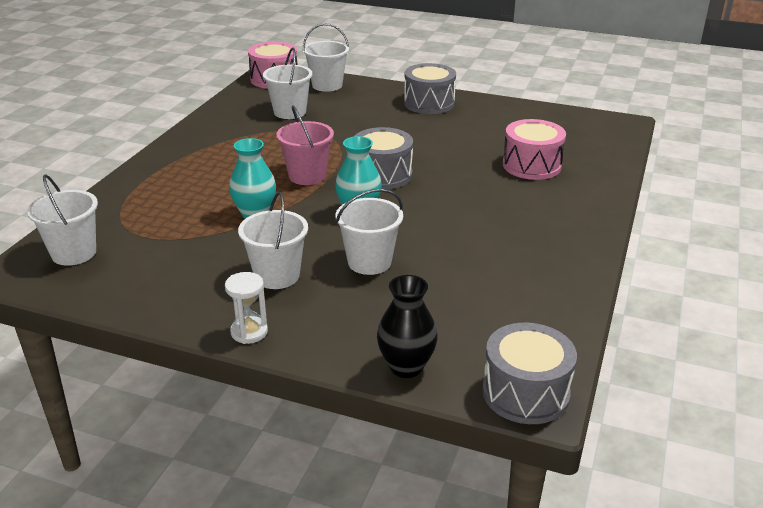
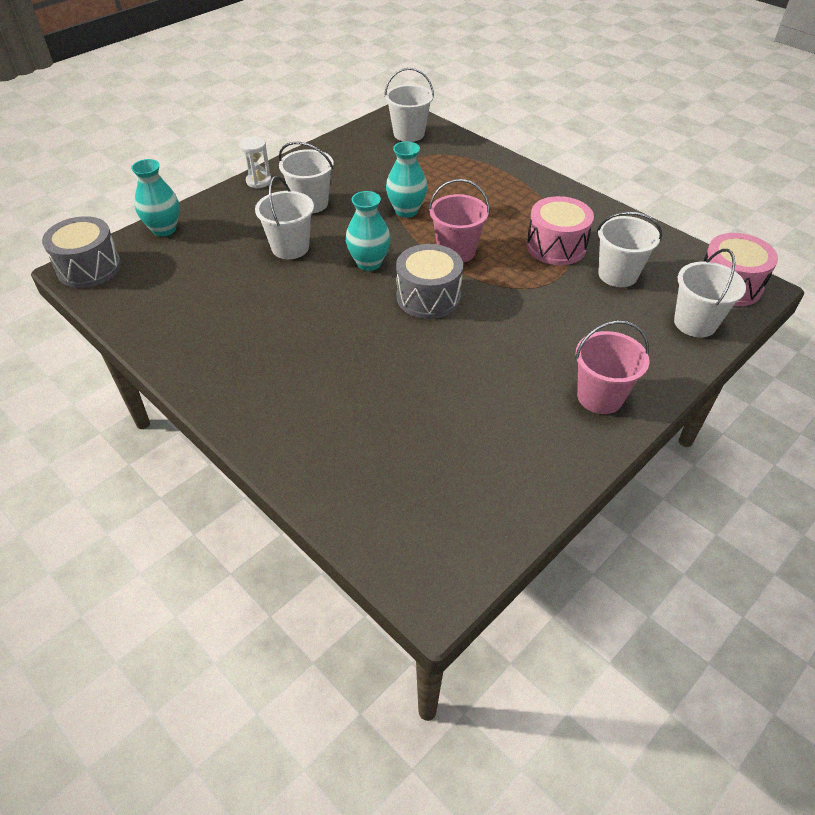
camera: 115 degrees right, 15 degrees up
black vase [377,275,438,378] -> turquoise vase [131,159,179,237]
grey drum [404,63,456,114] -> pink bucket [575,320,649,414]
pink drum [503,119,566,180] -> pink drum moved to [526,196,594,265]

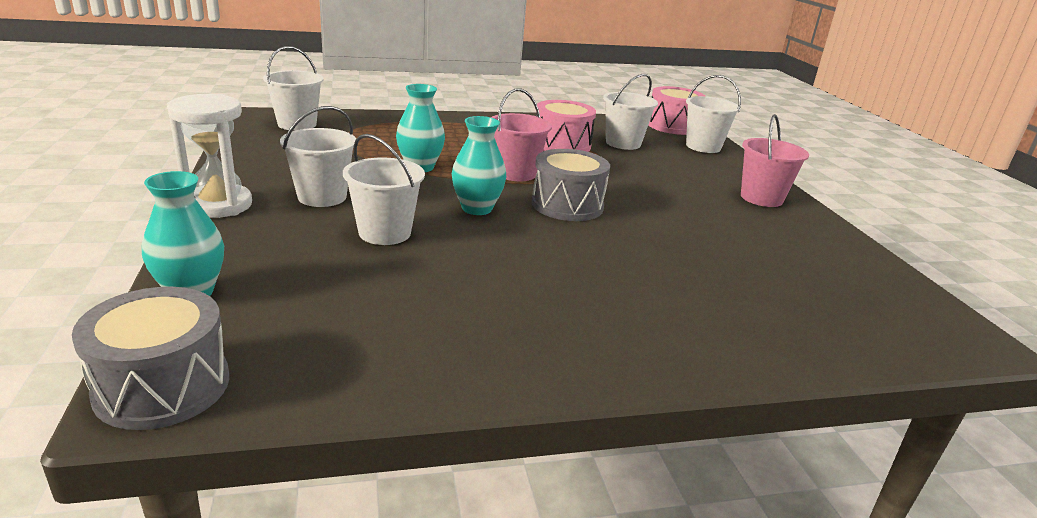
camera: 60 degrees left, 20 degrees down
white hourglass [239,136,271,189] -> white hourglass [167,94,252,218], size x1.67

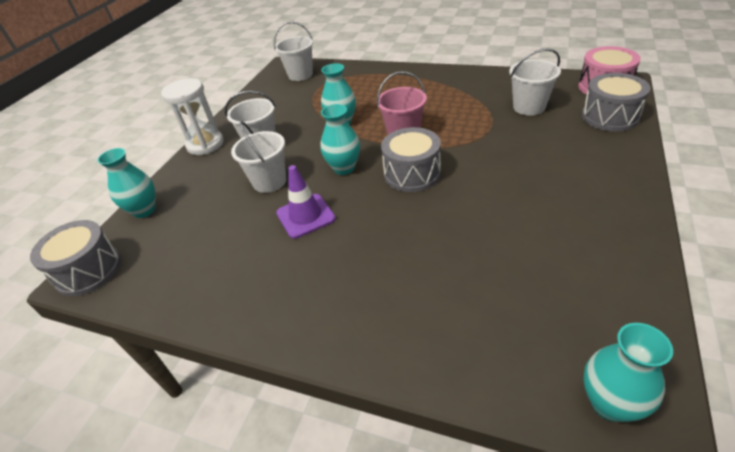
camera: 40 degrees right, 15 degrees up
pink drum [536,100,596,152] -> none
white bucket [686,75,741,153] -> grey drum [582,73,651,132]
pink bucket [741,114,809,207] -> none
none -> purple traffic cone [276,165,336,239]
none -> turquoise vase [583,323,673,422]

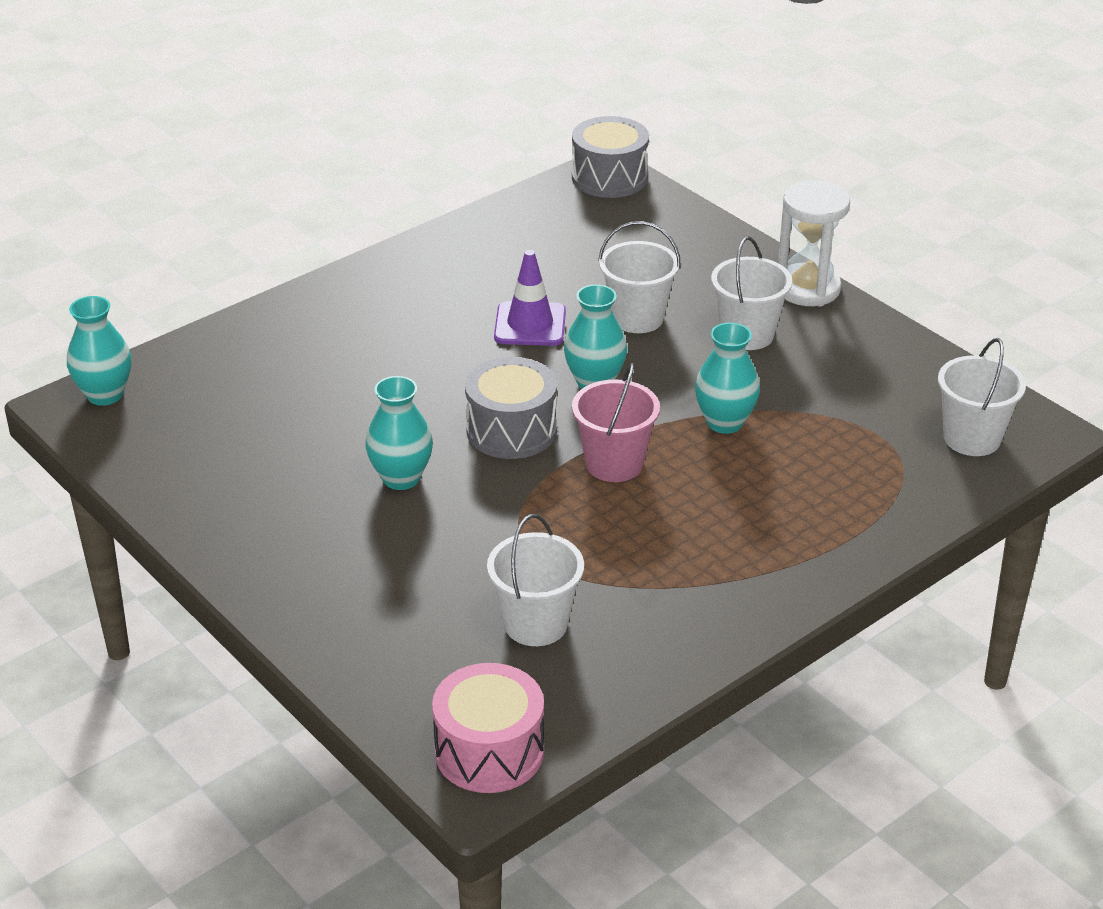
camera: 115 degrees right, 5 degrees down
turquoise vase [97,148,156,218] -> turquoise vase moved to [365,376,433,490]
grey drum [582,73,651,132] -> none

